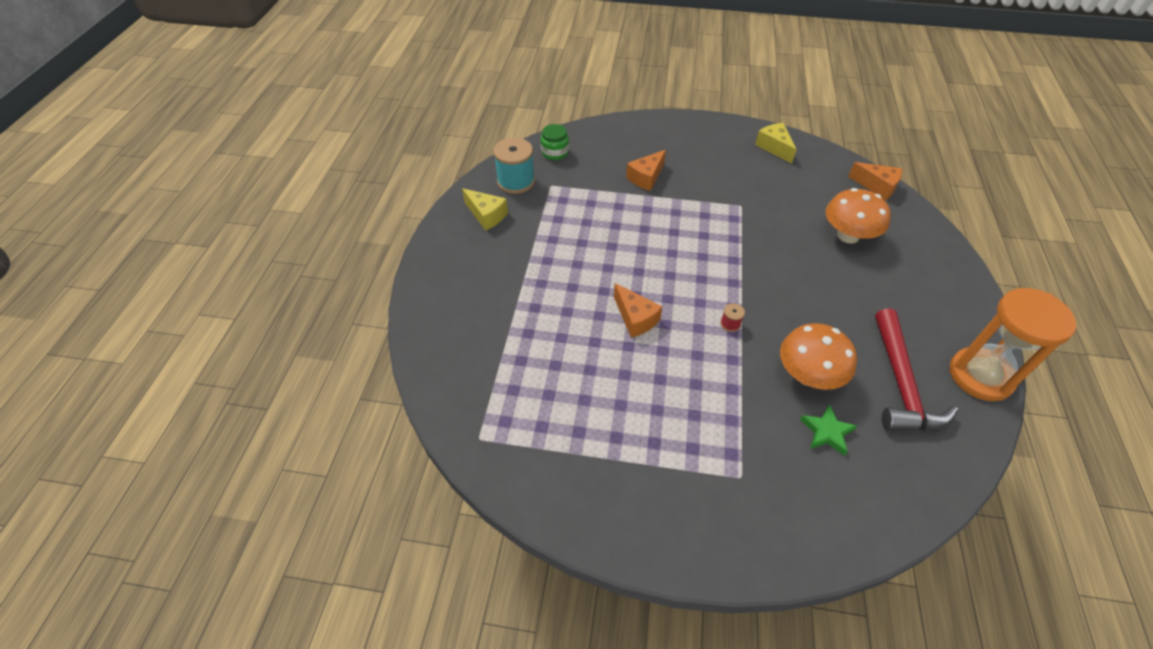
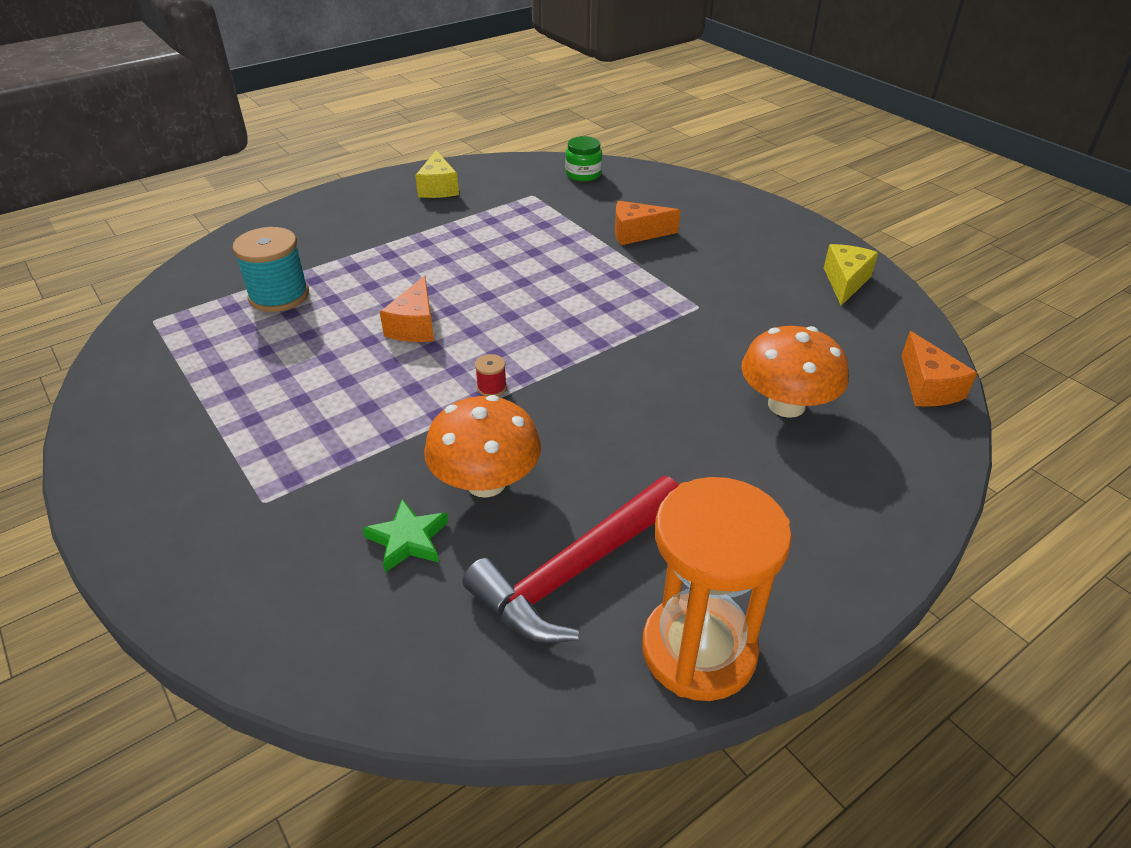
camera: 45 degrees right, 10 degrees down
turquoise spool [493,138,535,194] -> turquoise spool moved to [232,227,309,312]

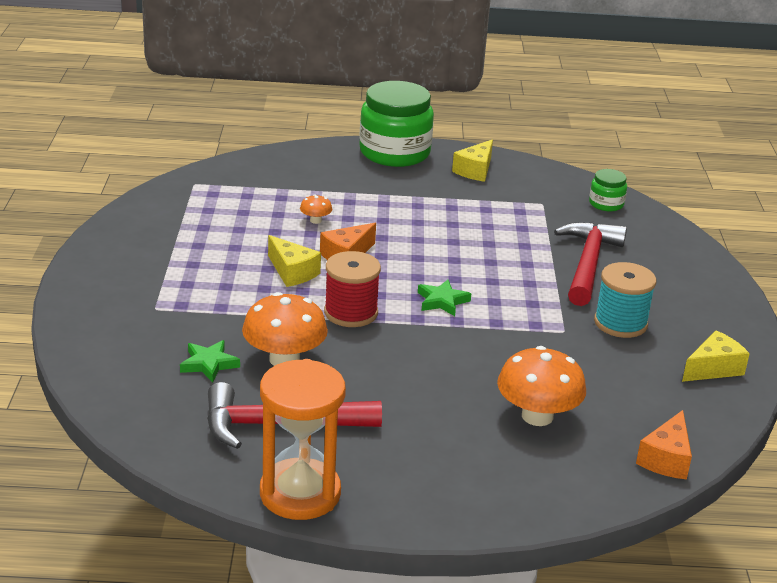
camera: 35 degrees right, 10 degrees down
turquoise spool [232,227,309,312] -> turquoise spool moved to [594,262,656,338]
red spool [475,354,507,396] -> red spool [324,251,381,327], size x2.26
orange cheese [615,201,680,245] -> red hammer [554,222,627,306]
none -> yellow cheese [268,235,321,287]
none -> orange mushroom [300,194,332,224]
none -> green jar [359,81,434,167]
none -> green star [418,279,471,316]

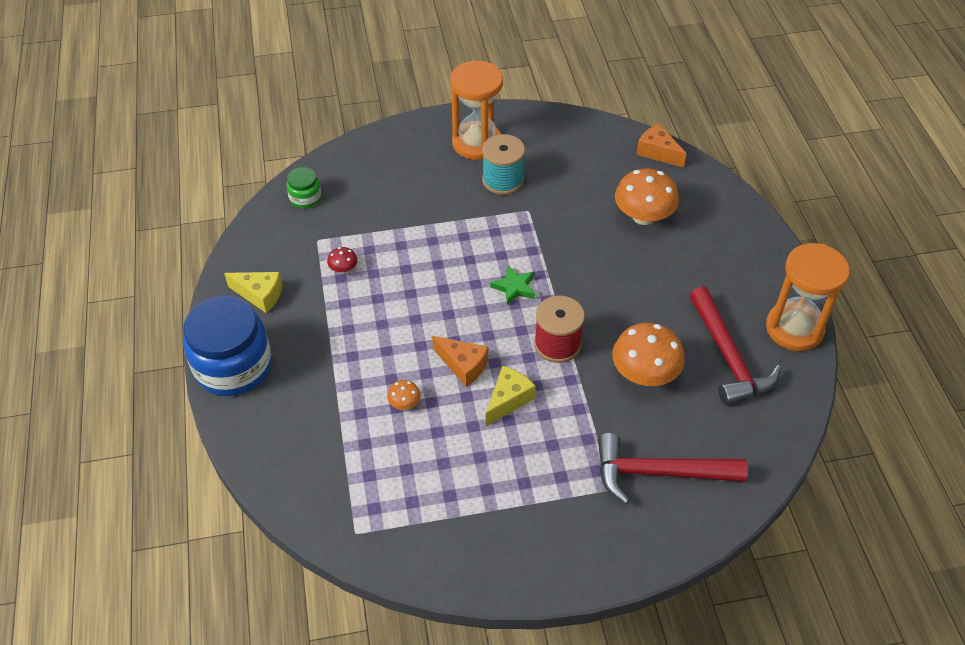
camera: 100 degrees left, 20 degrees up
green star [180,340,240,383] -> none
green jar [359,81,434,167] -> blue jar [183,296,272,396]
red hammer [554,222,627,306] -> red hammer moved to [598,433,748,504]
orange cheese [636,410,692,480] -> orange cheese turned 150 degrees counterclockwise [636,124,687,168]
yellow cheese [682,330,750,382] -> none
none -> red mushroom [327,247,358,273]
none -> orange hourglass [450,61,503,160]

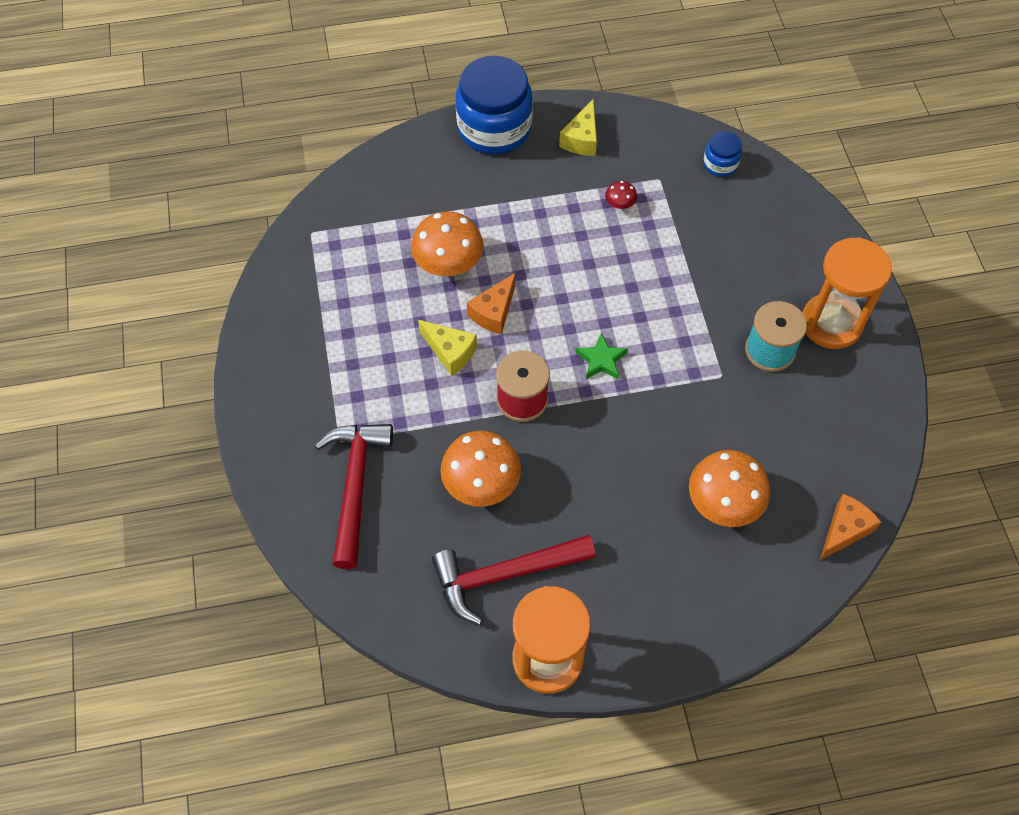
camera: 90 degrees right, 10 degrees up
green jar [286,167,321,208] -> blue jar [703,131,742,177]
orange mushroom [387,380,421,410] -> orange mushroom [411,211,484,276], size x2.19

